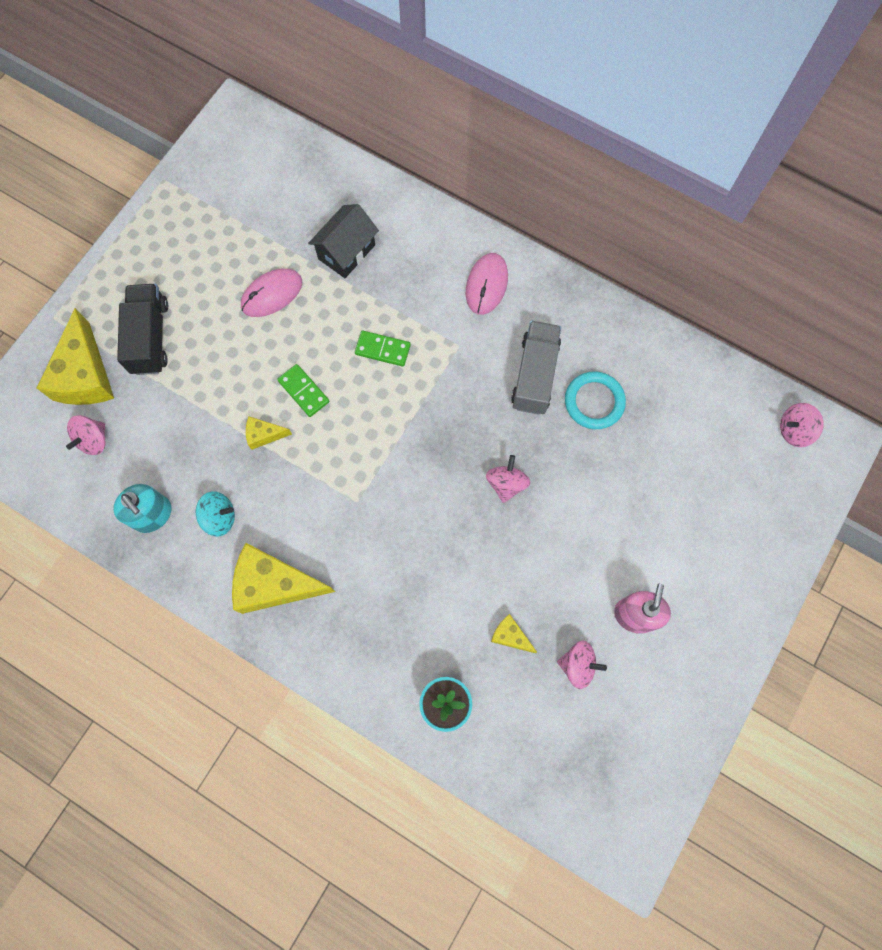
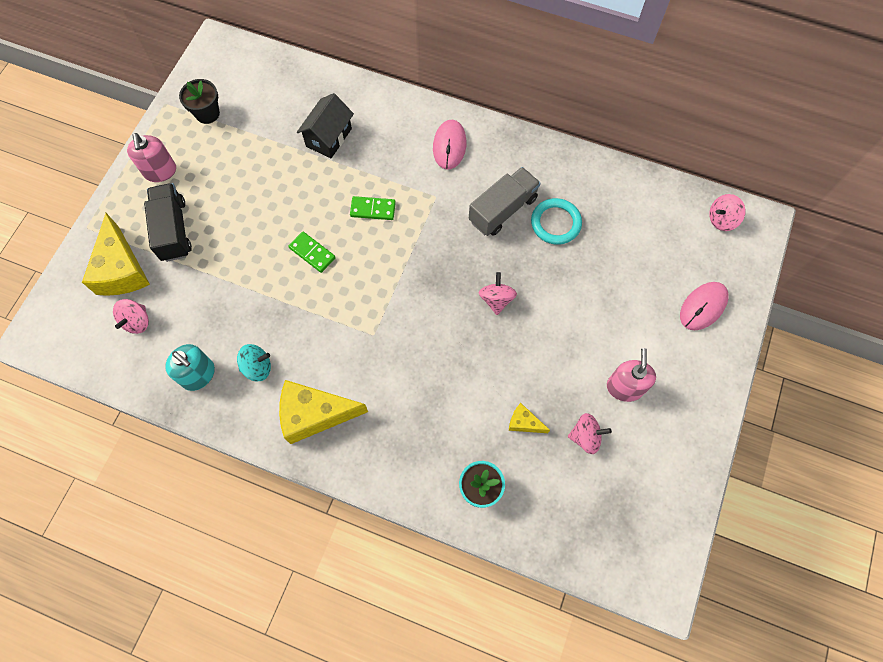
camera: 10 degrees left, 5 degrees down
pink mouse [241,269,302,317] -> pink mouse moved to [680,282,729,330]
yellow cheese [246,416,292,450] -> none
grey truck [511,321,561,415] -> grey truck turned 45 degrees clockwise [469,167,541,236]
none -> pink soap dispenser [127,133,176,182]
none -> black flower pot [179,79,220,124]

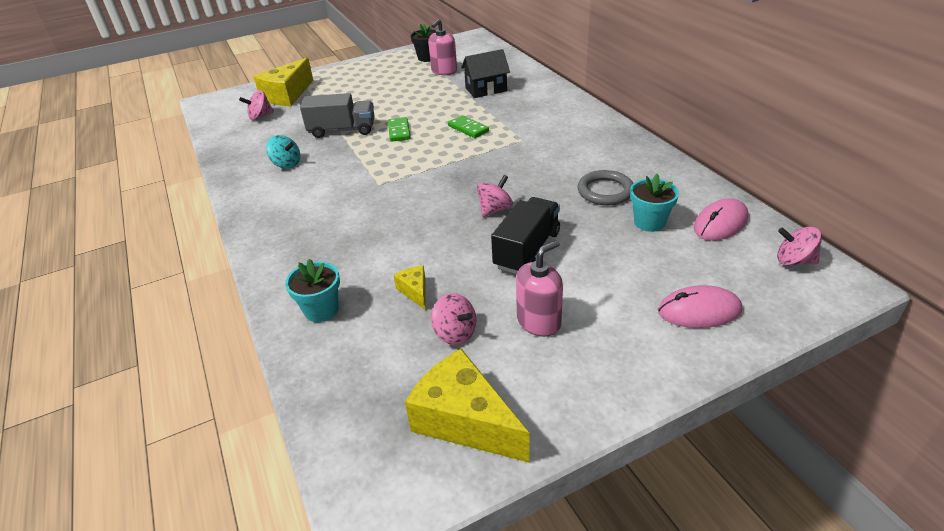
camera: 45 degrees right, 30 degrees down
pink soap dispenser [127,133,176,182] -> pink soap dispenser moved to [428,19,457,75]
black truck [144,183,192,262] -> black truck moved to [491,197,560,274]
turquoise soap dispenser [165,344,215,391] -> none
yellow cheese [279,380,368,444] -> yellow cheese moved to [405,348,530,463]
pink mouse [433,120,467,170] -> pink mouse moved to [694,198,748,241]
grey truck [469,167,541,236] -> grey truck moved to [300,93,375,138]
turquoise ring [531,198,582,245] -> grey ring [578,170,634,205]
none -> turquoise flower pot [630,174,679,232]

